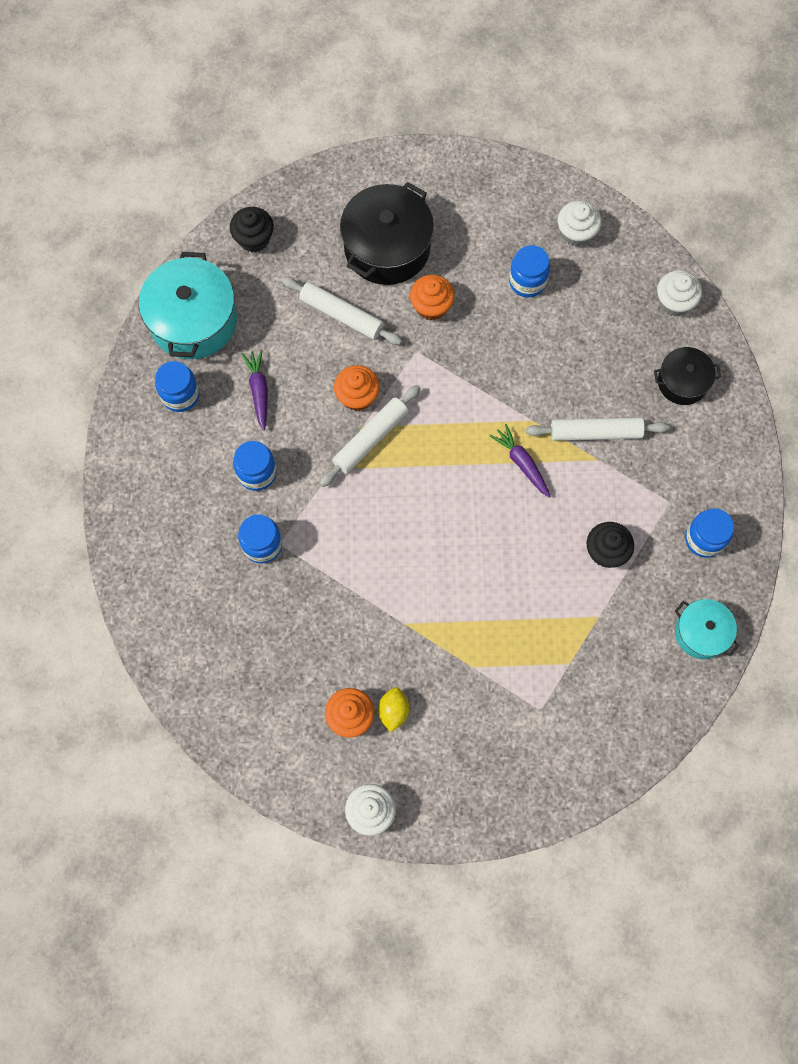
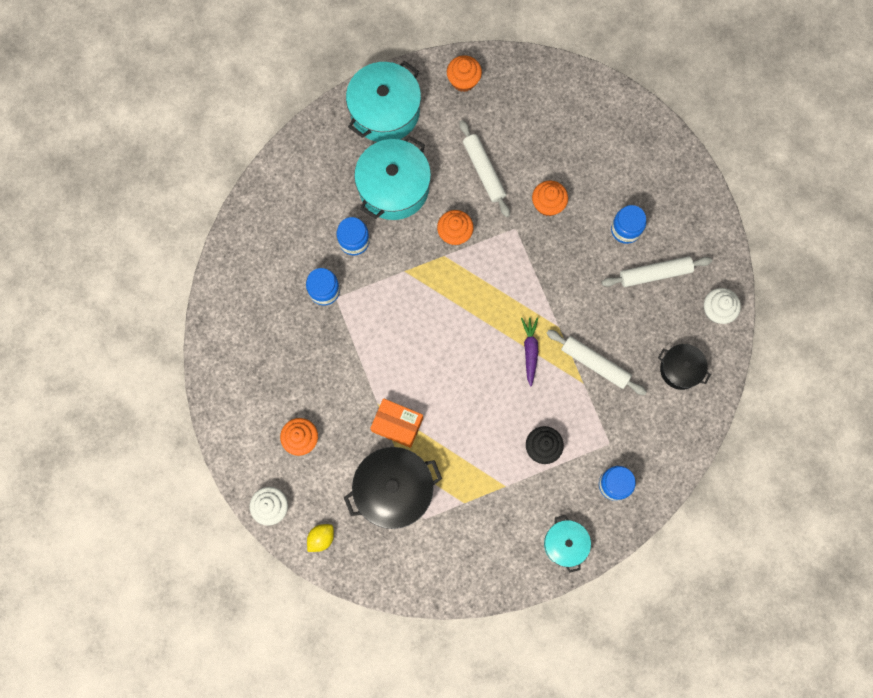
camera: 35 degrees right, 5 degrees up
blue jar [155,361,200,412] -> none
black cupcake [230,207,274,252] -> orange cupcake [447,55,482,92]
purple carrot [242,350,268,431] -> turquoise pot [354,136,431,220]
white rolling pin [319,385,421,487] -> white rolling pin moved to [601,256,712,287]
black pot [340,182,434,285] -> black pot moved to [344,447,442,529]
yellow lemon [378,687,409,732] -> yellow lemon moved to [307,524,334,552]
white cupcake [558,201,602,247] -> none
none -> orange box [370,398,423,448]

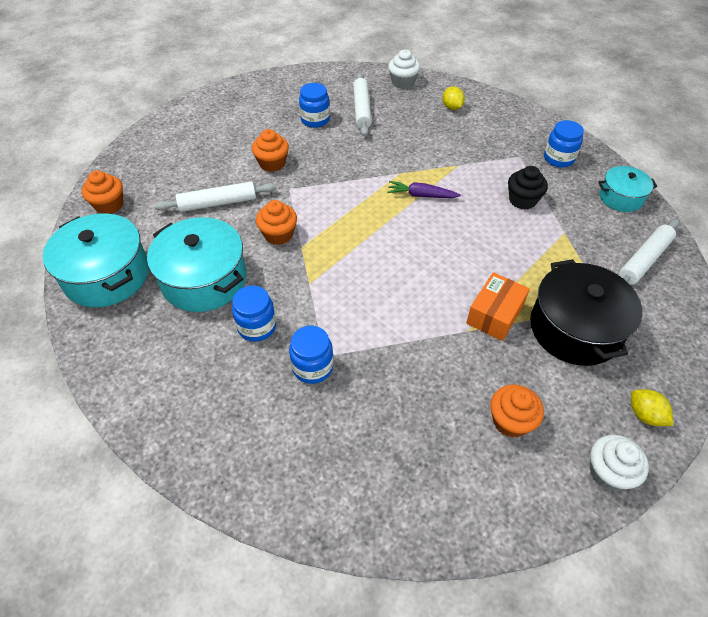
camera: 80 degrees left, 25 degrees down
white rolling pin [547,330,647,395] -> white rolling pin moved to [619,218,680,285]
black pot [658,344,711,390] -> yellow lemon [443,86,465,110]

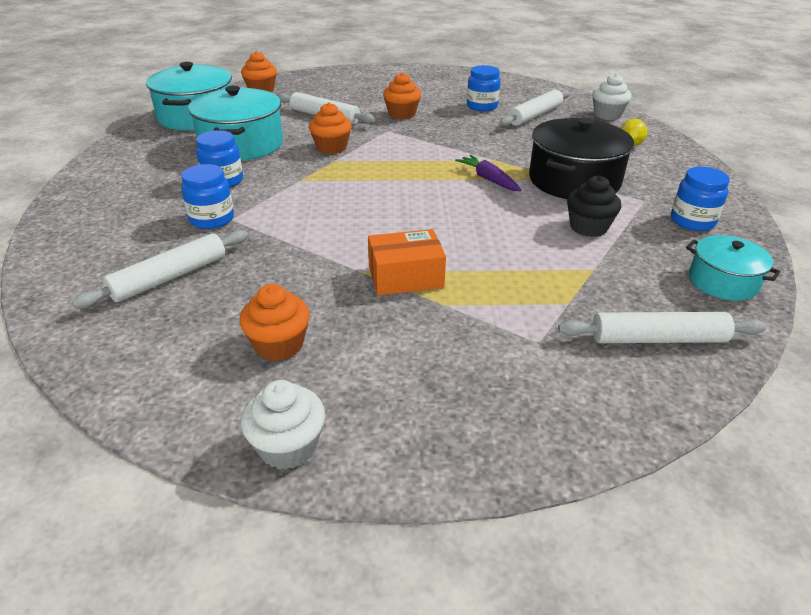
camera: 45 degrees right, 15 degrees down
black pot [530,259,642,366] -> black pot moved to [529,117,634,199]
yellow lemon [631,389,673,426] -> none
none -> white rolling pin [72,230,248,309]

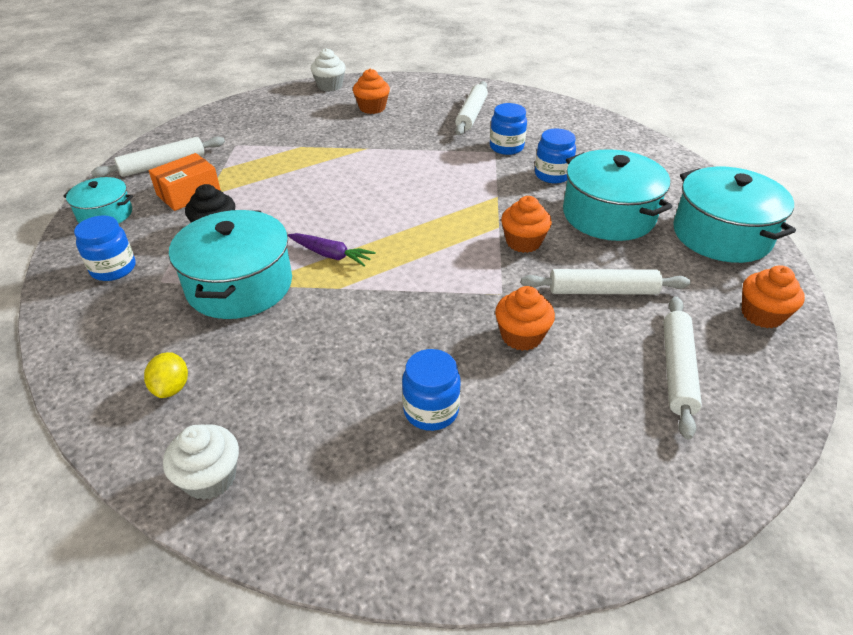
camera: 150 degrees right, 5 degrees up
orange box [368,229,446,296] -> orange box moved to [149,153,221,211]
white rolling pin [500,89,569,126] -> white rolling pin moved to [663,296,702,439]
black pot [529,117,634,199] -> turquoise pot [169,210,292,319]

